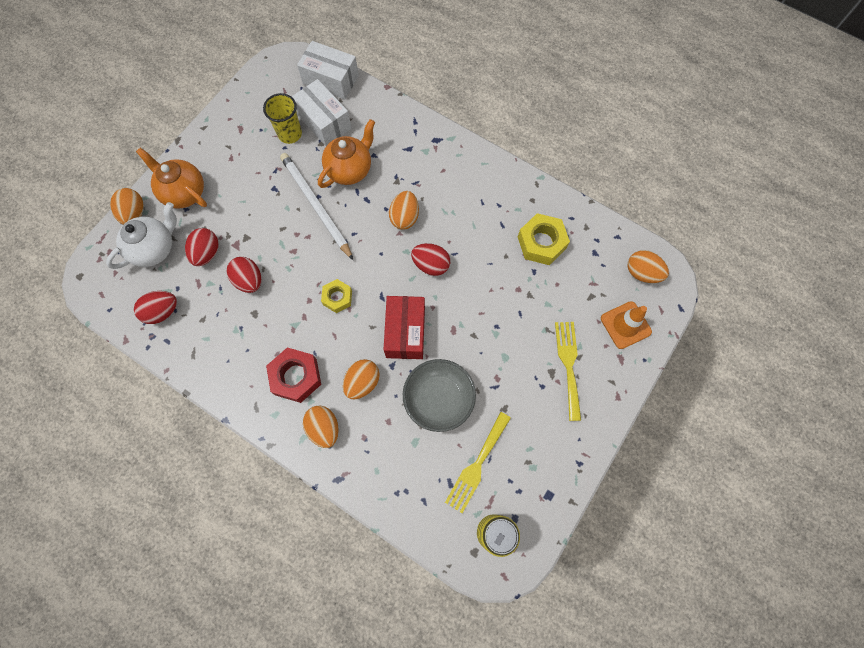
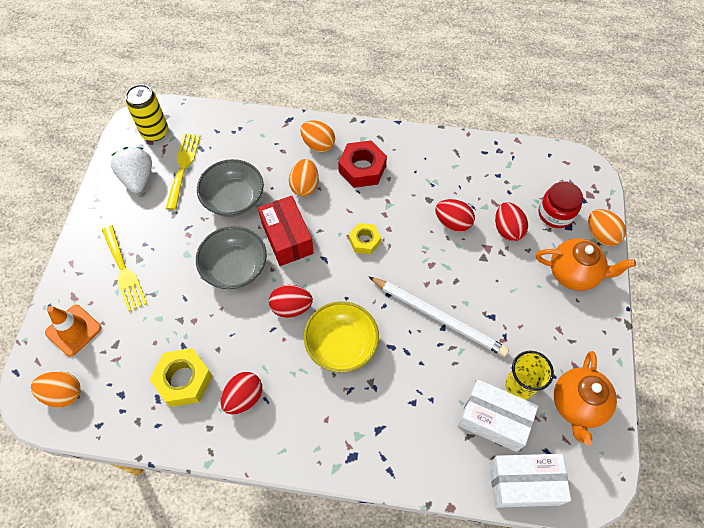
camera: 155 degrees right, 10 degrees down
white teapot [106,202,177,269] -> red jar [539,181,583,228]
red egg [134,291,177,324] -> red egg moved to [220,372,262,414]
orange teapot [318,119,375,188] -> orange teapot moved to [554,351,617,445]
orange egg [389,191,419,230] -> yellow bowl [304,301,379,373]
none -> white strawberry [110,147,152,193]
none -> grey bowl [196,226,267,289]

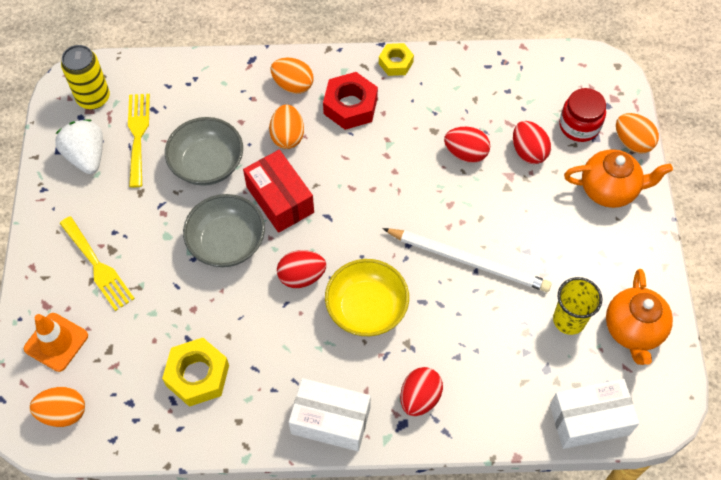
camera: 10 degrees left, 0 degrees up
red egg [220,372,262,414] -> red egg moved to [400,367,443,416]
yellow nut [349,223,381,255] -> yellow nut moved to [379,43,414,76]
white box [458,380,538,452] -> white box moved to [289,378,371,451]

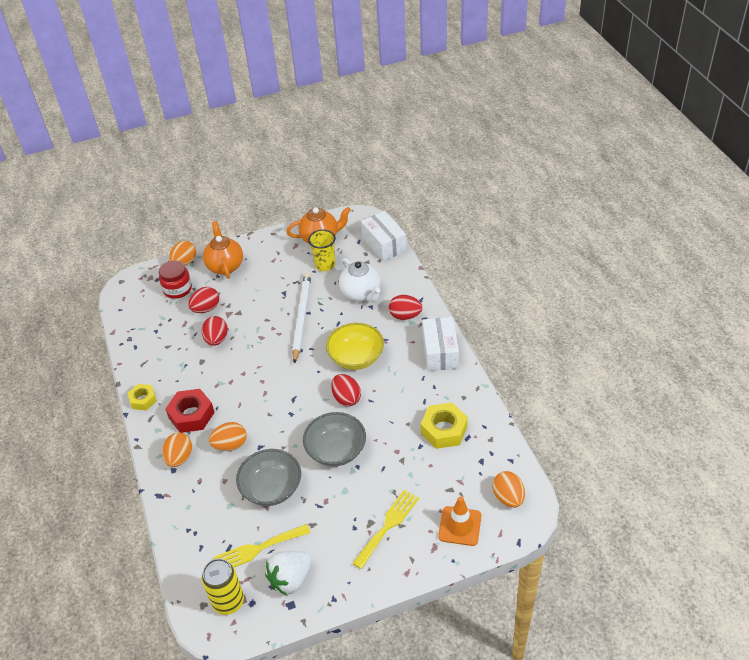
camera: 105 degrees left, 15 degrees down
red box [243,150,314,233] -> none
none -> white teapot [339,258,381,302]

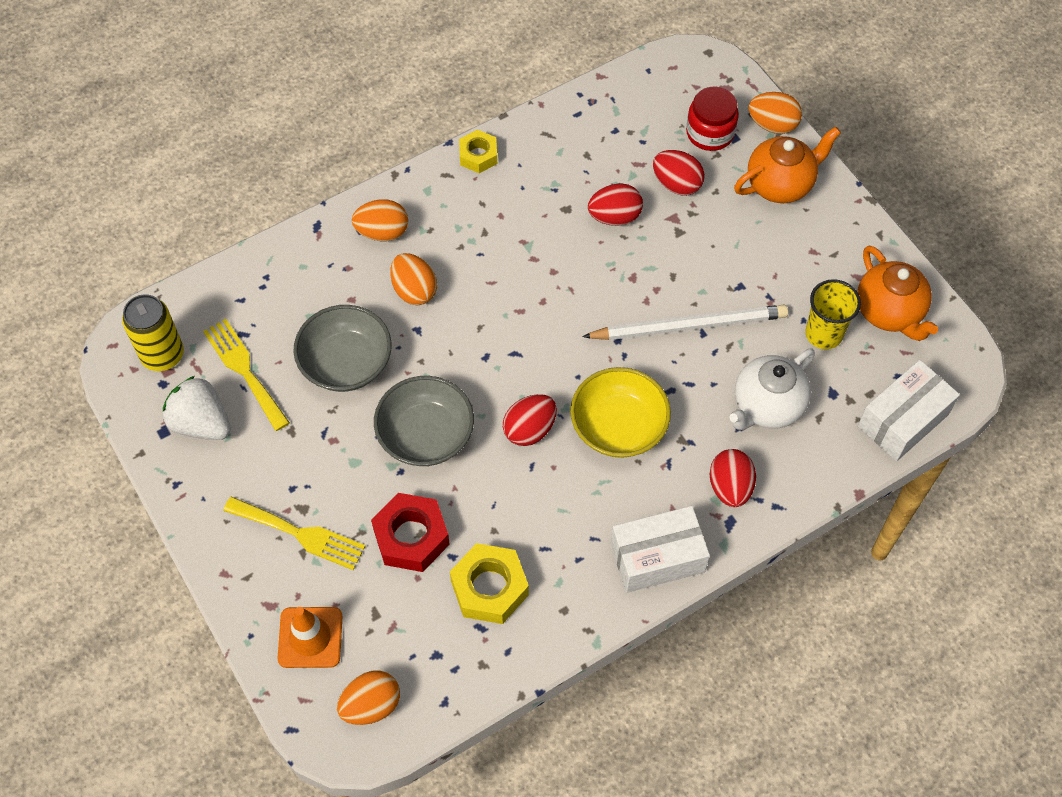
camera: 75 degrees right, 15 degrees up
red nut [165,389,215,433] -> red nut moved to [371,493,450,572]

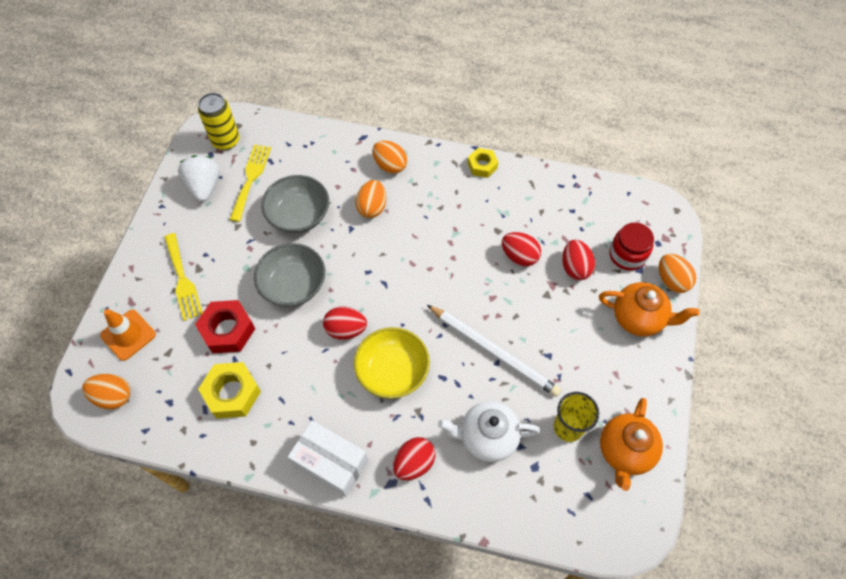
camera: 45 degrees right, 0 degrees up
white box [858,360,960,461] -> none

